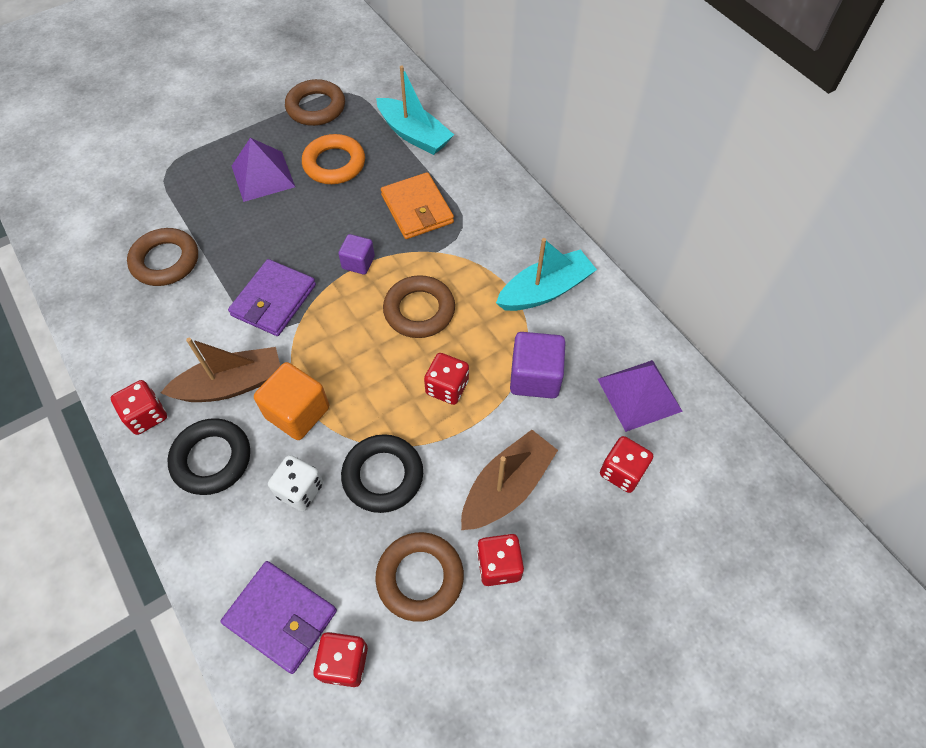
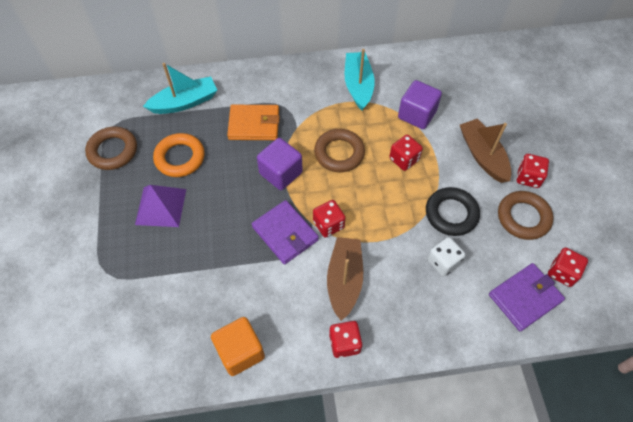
camera: 65 degrees left, 0 degrees up
brown ring [127,228,198,286] -> none
black ring [167,418,250,495] -> none
orange cube [254,362,329,440] -> orange cube moved to [211,317,265,376]
purple cube [338,234,375,274] -> purple cube [257,138,303,190], size x1.63
purple pyramid [598,360,683,432] -> none
red dice [600,436,653,493] -> red dice moved to [313,200,346,238]

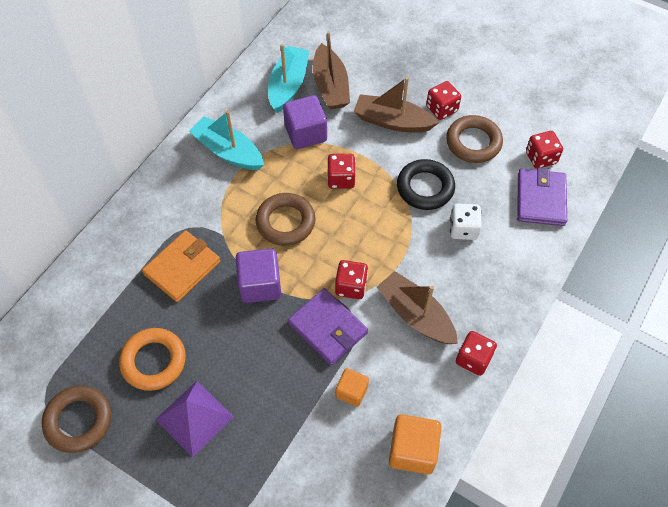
camera: 50 degrees left, 0 degrees up
turquoise boat [143,63,217,114] -> turquoise boat moved to [268,44,310,113]
purple wallet [252,200,319,265] -> purple wallet turned 45 degrees clockwise [288,288,368,365]
none -> brown boat [313,31,350,110]
none -> orange cube [336,368,369,407]

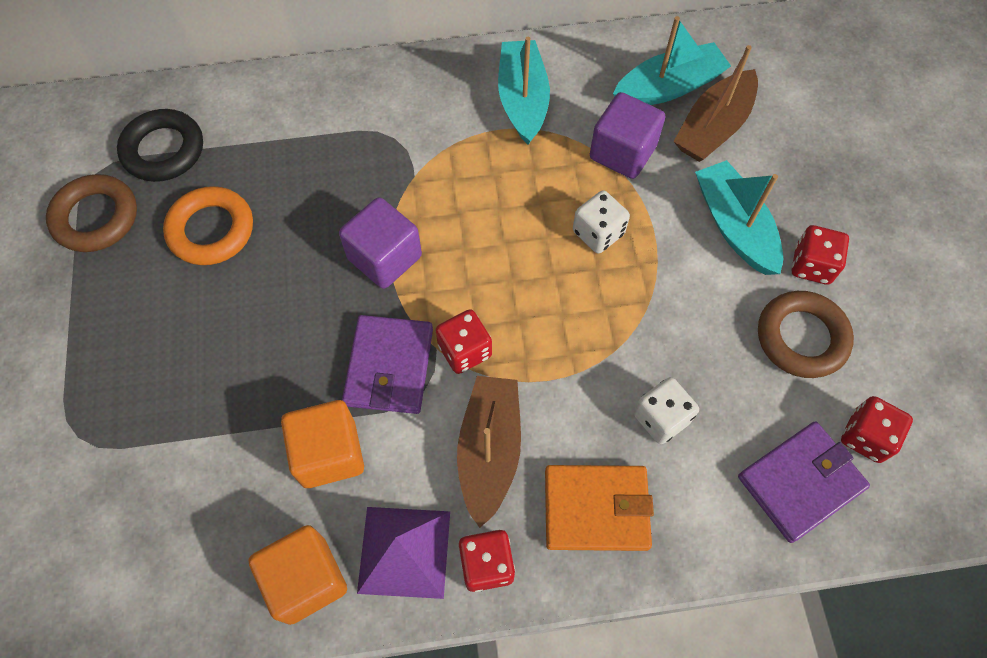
camera: 50 degrees right, 5 degrees up
orange wallet [142,230,220,302] -> orange wallet moved to [545,465,654,551]
purple pyramid [155,381,234,457] -> purple pyramid moved to [357,507,450,599]
brown ring [255,193,316,246] -> none
red dice [327,154,356,189] -> white dice [573,190,630,254]
orange cube [336,368,369,407] -> orange cube [281,400,364,488], size x1.63
brown boat [353,77,439,133] -> turquoise boat [695,160,783,275]
black ring [397,159,455,210] -> black ring moved to [117,109,203,182]

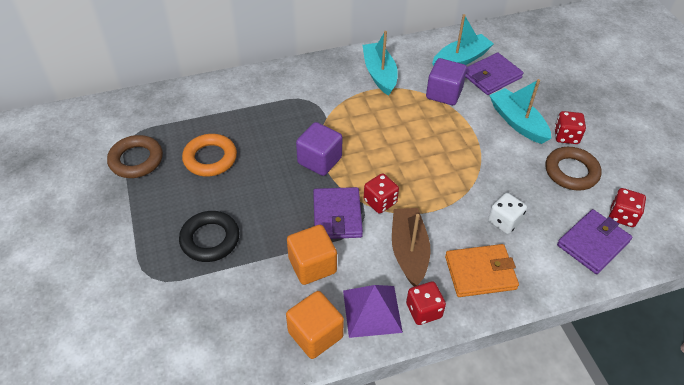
camera: 10 degrees left, 15 degrees down
black ring [117,109,203,182] -> black ring moved to [179,211,240,262]
white dice [573,190,630,254] -> none
brown boat [673,45,758,162] -> purple wallet [465,53,524,95]

